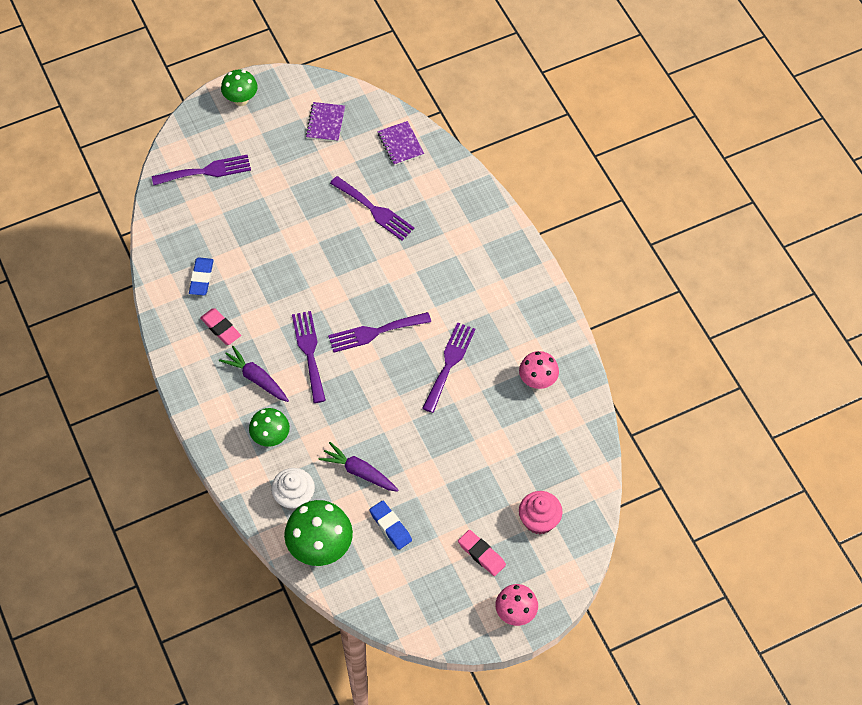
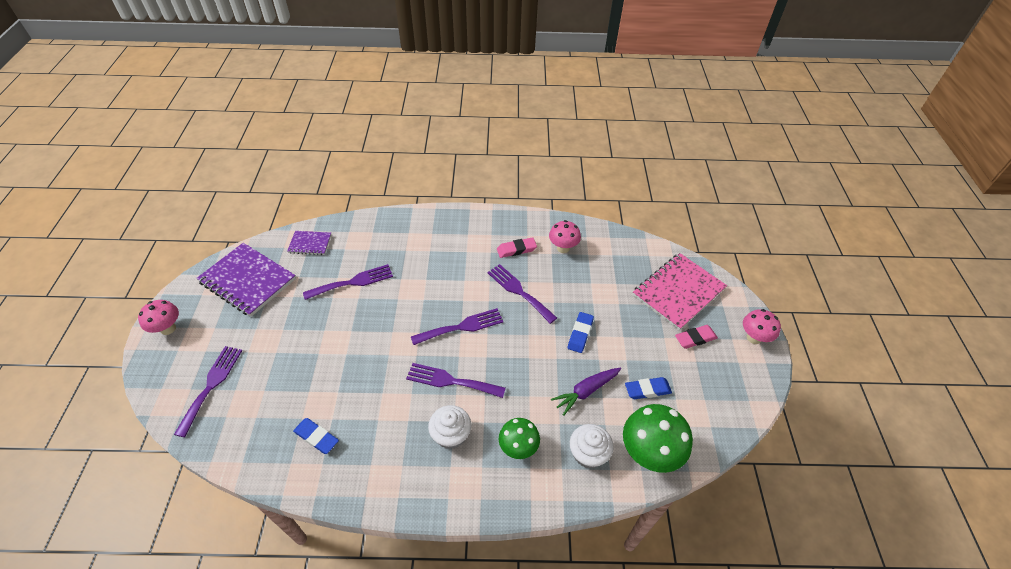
camera: 65 degrees left, 10 degrees down
pink eraser [200,308,241,345] -> pink eraser moved to [497,237,537,258]
purple carrot [219,346,289,402] -> white cupcake [428,405,471,449]
green mushroom [221,69,258,106] -> pink mushroom [138,300,179,335]
purple notebook [306,102,345,142] -> purple notebook [197,243,296,317], size x1.97
purple fork [328,312,431,353] -> purple fork turned 120 degrees counterclockwise [411,308,503,345]
pink cupcake [519,491,563,534] -> pink notebook [633,253,727,331]
none -> blue eraser [568,312,594,353]

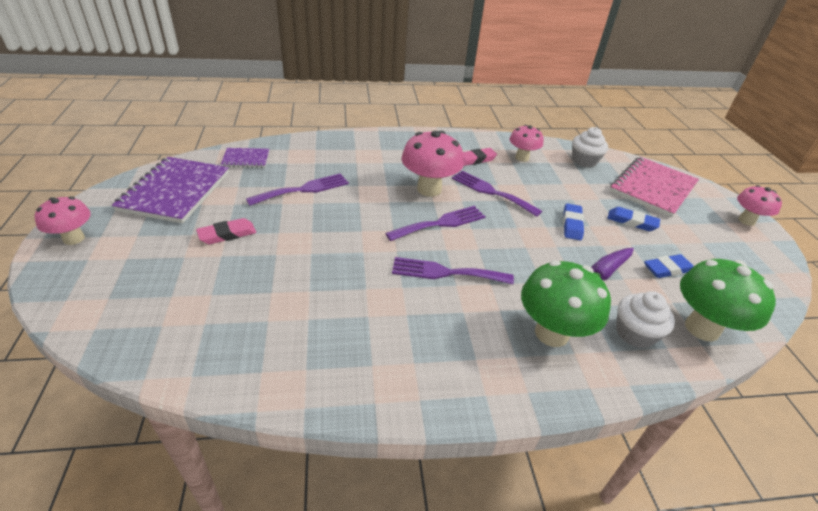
camera: 10 degrees left, 10 degrees down
purple fork [174,346,242,437] -> none
purple notebook [197,243,296,317] -> purple notebook turned 75 degrees clockwise [112,157,229,223]
blue eraser [293,418,339,454] -> blue eraser moved to [607,207,660,231]
white cupcake [428,405,471,449] -> white cupcake moved to [572,127,608,167]
green mushroom [499,418,540,459] -> green mushroom [521,260,611,347], size x1.61
pink eraser [675,325,718,349] -> pink eraser moved to [196,218,256,244]
none -> pink mushroom [402,131,464,197]

